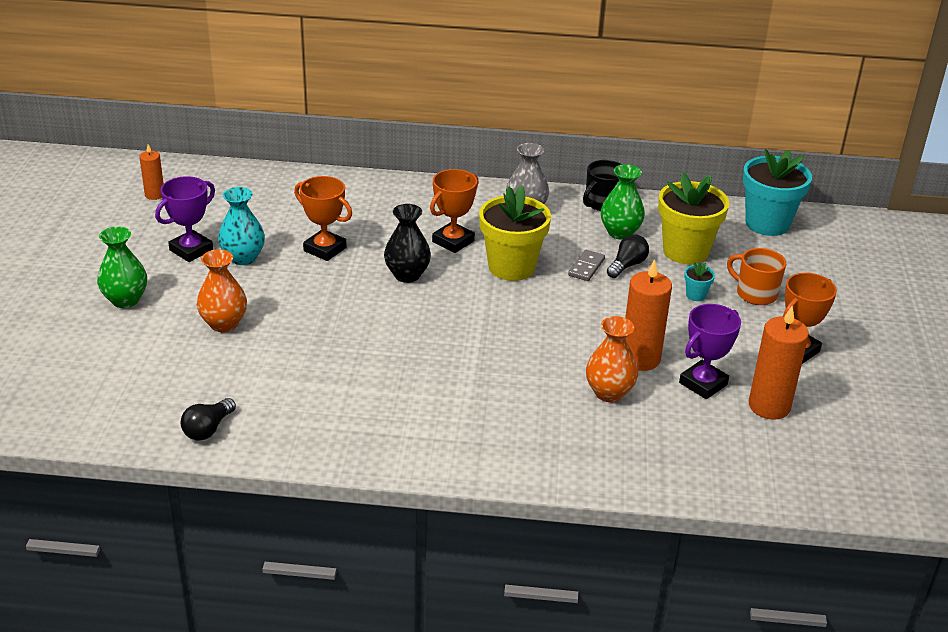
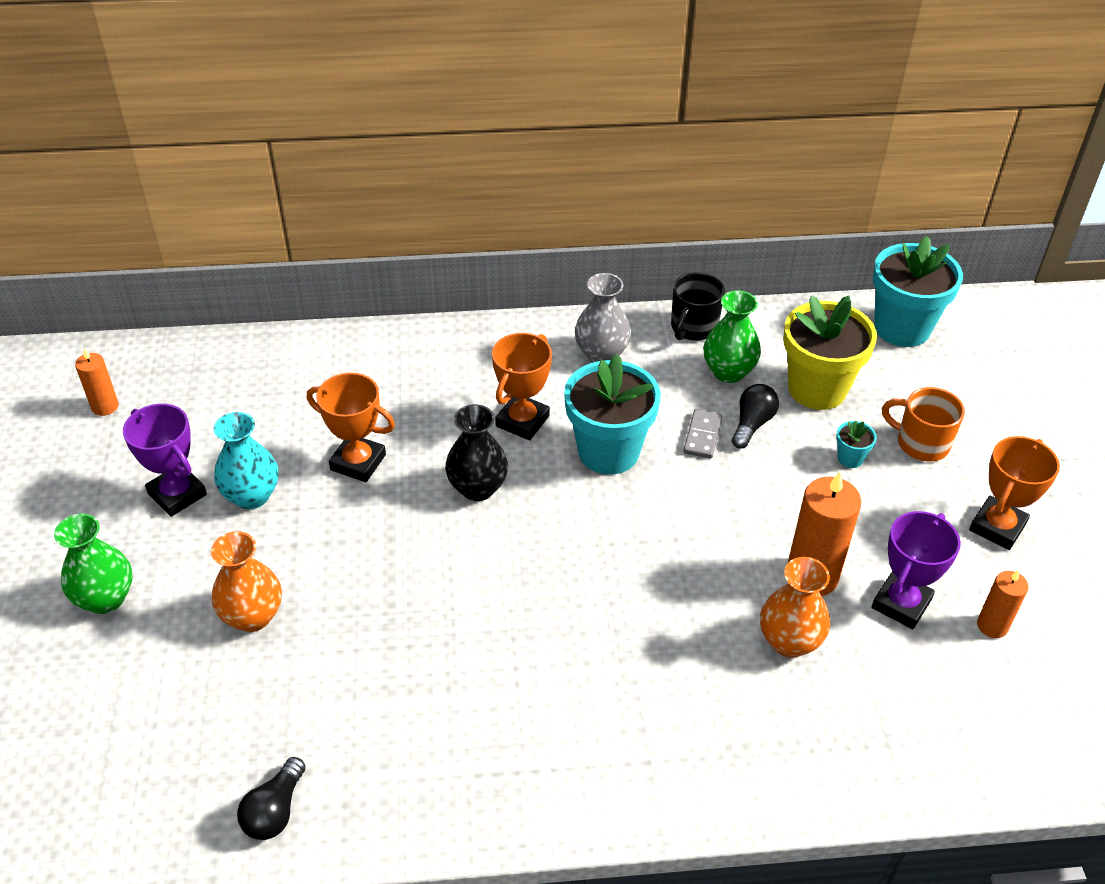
camera: 10 degrees left, 10 degrees up
purple trophy [155,176,215,262] -> purple trophy turned 75 degrees counterclockwise [123,404,207,517]
yellow flower pot [479,185,551,281] -> turquoise flower pot [564,354,661,475]
orange candle [749,306,809,420] -> orange candle [977,570,1028,638], size x0.57

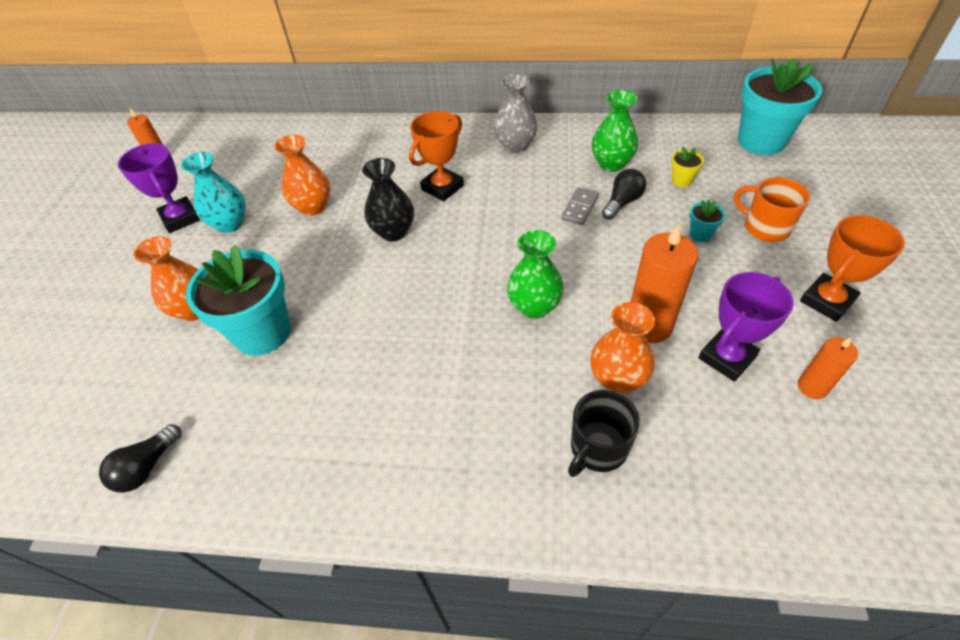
camera: 15 degrees right, 5 degrees up
green vase [54,514,132,614] -> green vase moved to [507,230,564,319]
orange trophy [307,373,395,482] -> orange vase [274,135,330,216]
turquoise flower pot [564,354,661,475] -> turquoise flower pot moved to [186,245,291,356]
black mug [671,273,725,341] -> black mug moved to [568,390,640,477]
yellow flower pot [784,296,877,410] -> yellow flower pot [671,147,704,187], size x0.42

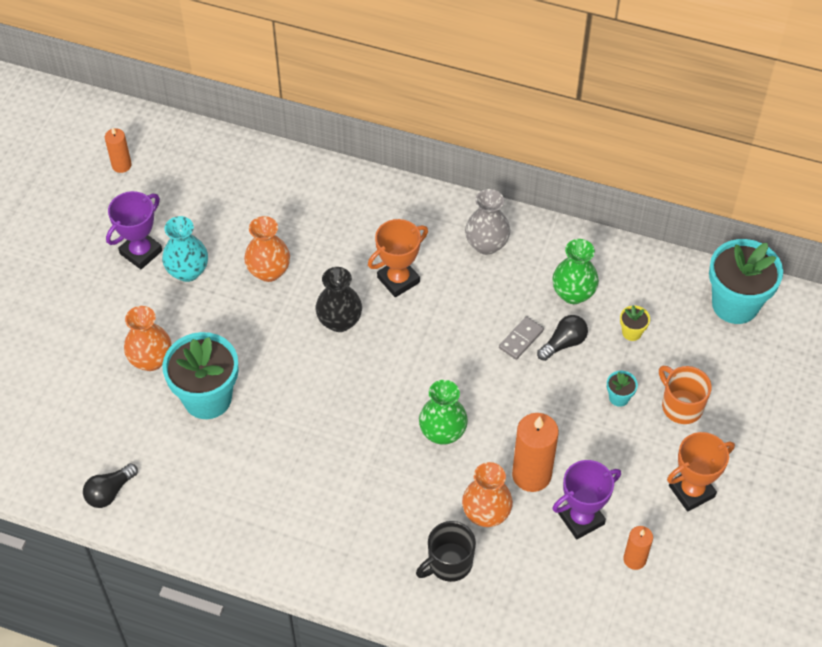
camera: 10 degrees right, 5 degrees up
purple trophy [118,143,200,233] -> purple trophy turned 60 degrees clockwise [106,191,163,269]

